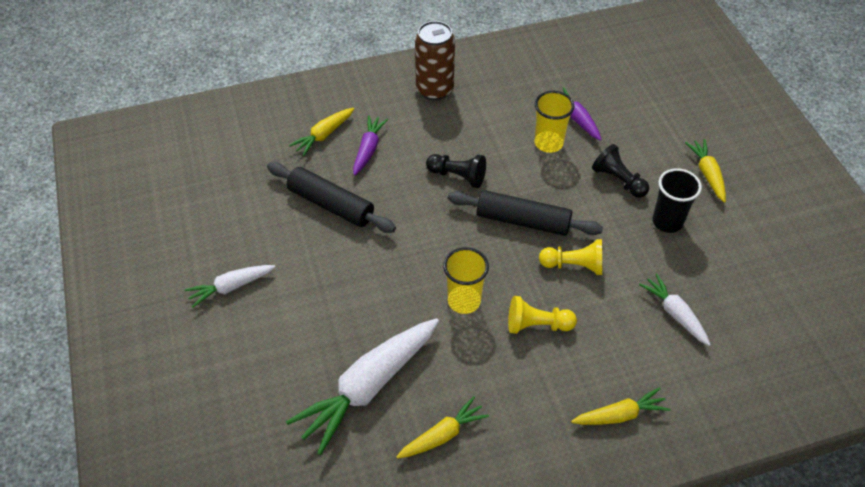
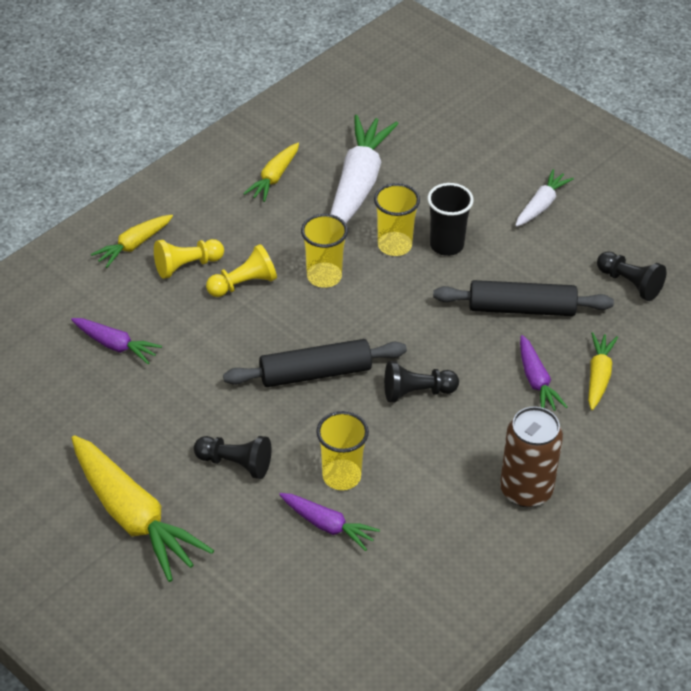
camera: 150 degrees right, 5 degrees down
yellow pawn [539,239,602,275] -> yellow pawn moved to [154,239,224,279]
white carrot [639,273,711,346] -> purple carrot [71,318,162,364]
black cup [652,168,702,233] -> black cup moved to [428,183,474,256]
yellow carrot [685,139,726,203] -> yellow carrot [71,435,214,582], size x1.89
none -> yellow cup [374,183,420,256]
none -> black pawn [597,251,666,301]

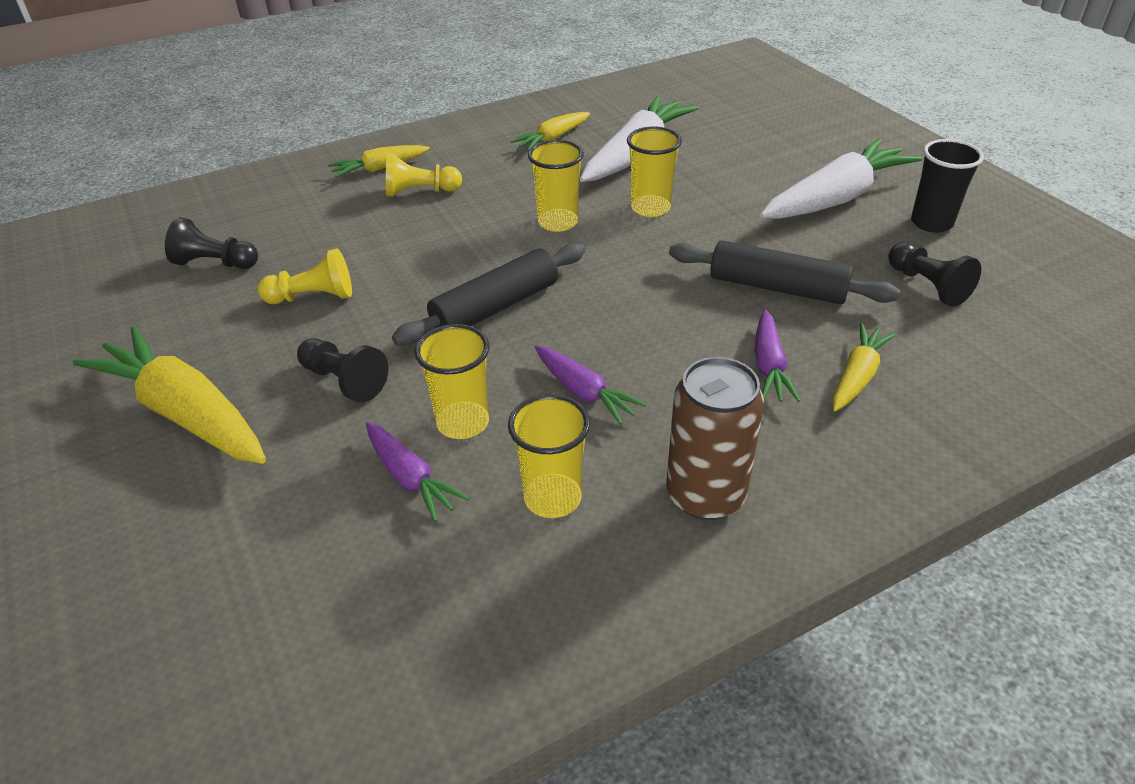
camera: 20 degrees right, 5 degrees down
purple carrot [71,318,162,364] -> purple carrot moved to [535,345,647,425]
yellow carrot [71,435,214,582] -> yellow carrot turned 150 degrees clockwise [73,327,266,464]
yellow pawn [206,244,277,297] -> yellow pawn moved to [258,248,352,304]
black rolling pin [223,339,407,387] -> black rolling pin turned 45 degrees counterclockwise [392,243,585,346]
black pawn [384,361,459,402] -> black pawn moved to [165,217,258,269]
black cup [428,183,474,256] -> black cup moved to [911,139,984,233]
white carrot [515,169,574,227] -> white carrot [760,139,922,219], size x1.89
none -> yellow cup [508,394,590,518]

